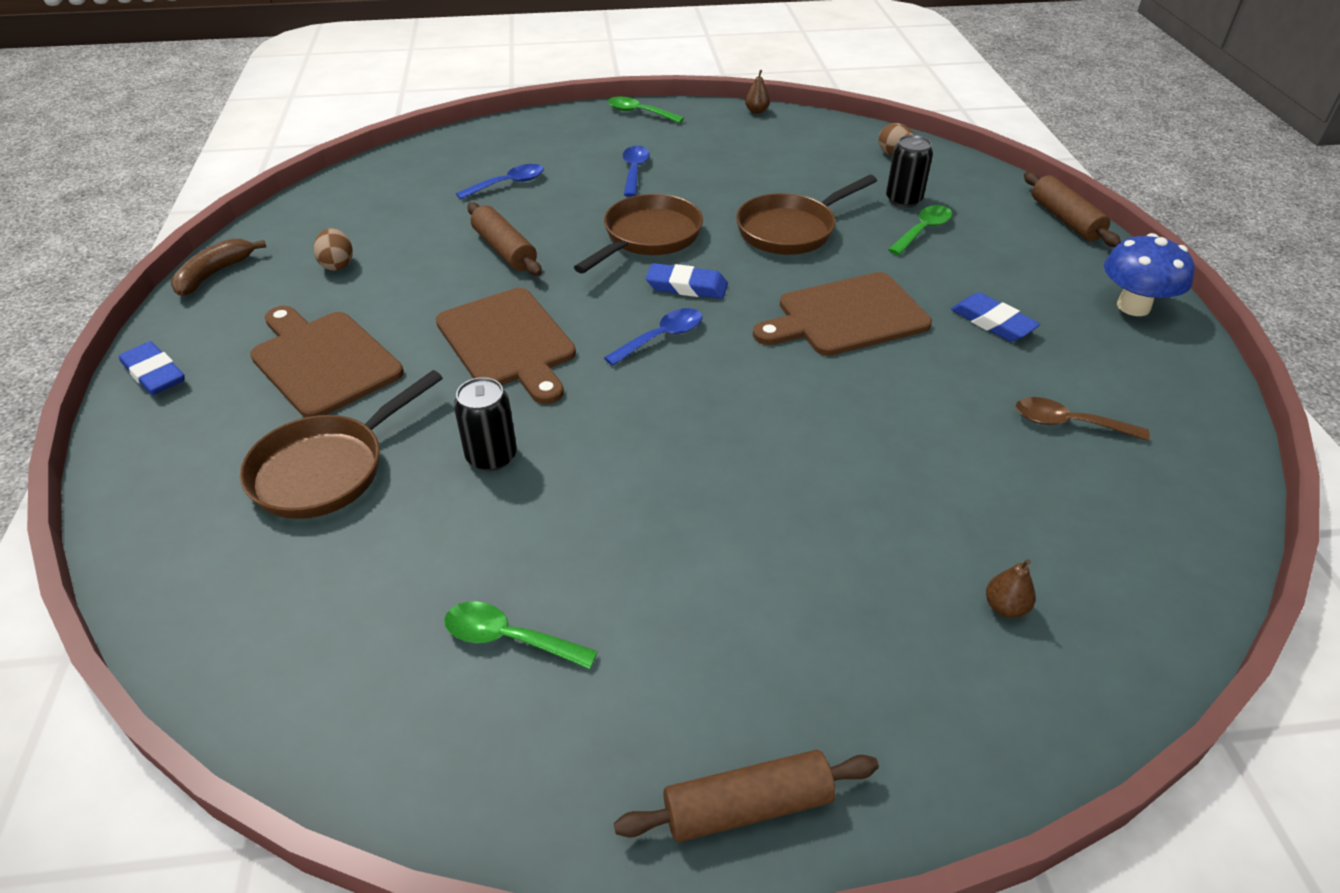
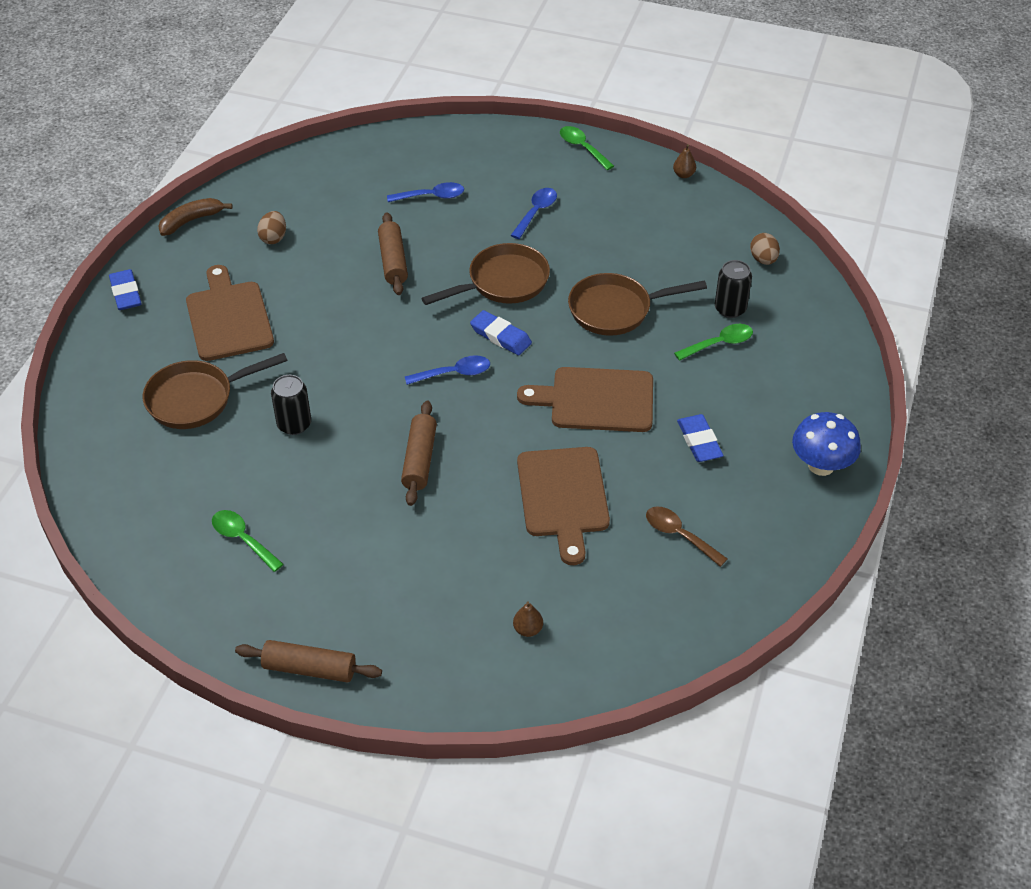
camera: 25 degrees right, 5 degrees up
brown cutting board [436,288,576,404] -> brown cutting board moved to [517,447,610,565]
brown rolling pin [1024,172,1121,247] -> brown rolling pin moved to [401,400,437,506]

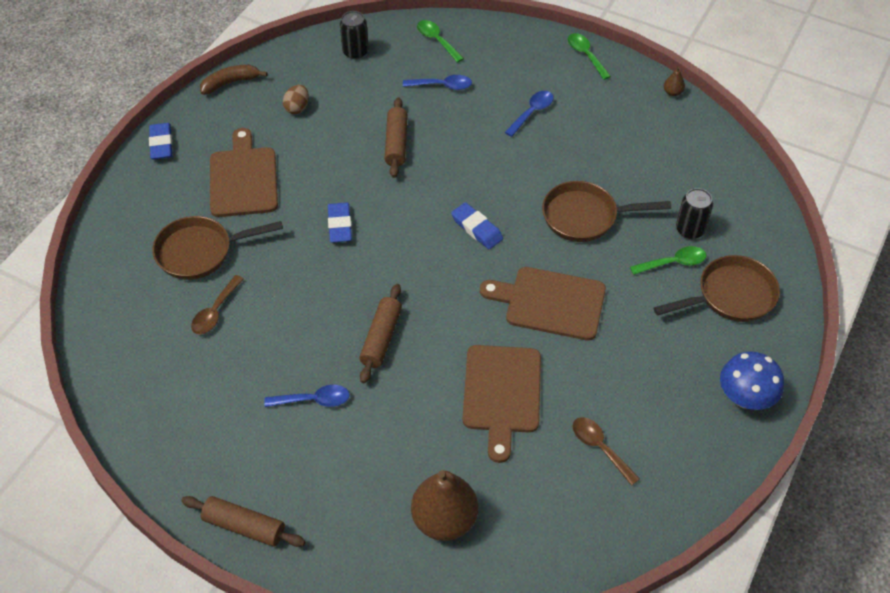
camera: 10 degrees right, 5 degrees up
green spoon [212,510,284,572] -> green spoon moved to [417,20,464,63]
black can [271,375,311,435] -> black can moved to [340,11,369,59]
blue spoon [405,355,490,385] -> blue spoon moved to [264,385,350,407]
brown pan [421,243,550,305] -> brown pan moved to [653,255,780,322]
brown pear [513,602,543,637] -> brown pear [411,470,478,541], size x2.42
blue eraser [677,414,724,462] -> blue eraser moved to [328,202,352,243]
brown egg [750,233,780,265] -> none
none -> brown spoon [191,275,244,335]

